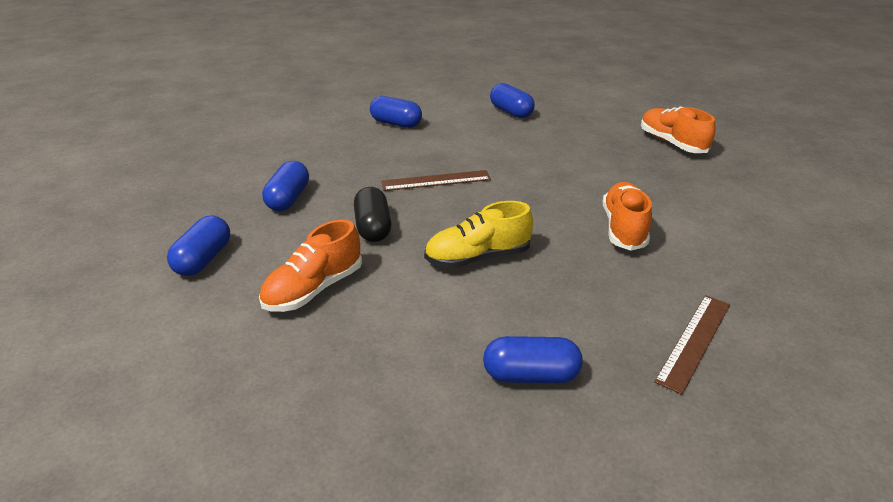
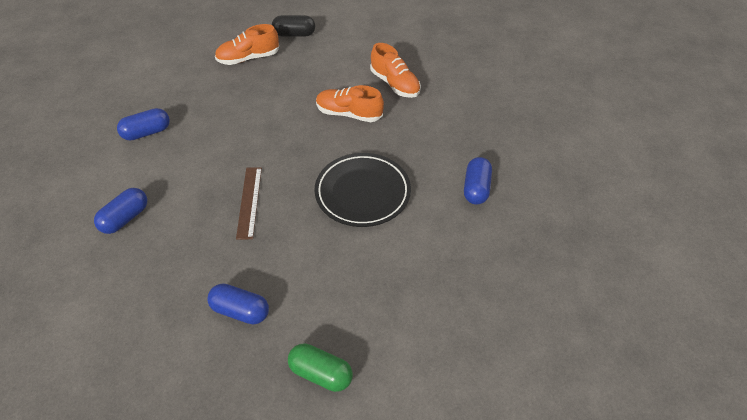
camera: 80 degrees left, 15 degrees up
blue capsule [167,216,230,276] -> green capsule [288,343,353,392]
orange shoe [259,220,362,312] -> orange shoe moved to [370,43,421,98]
black capsule [354,187,391,242] -> black capsule moved to [272,15,315,37]
yellow shoe [424,201,533,268] -> black plate [314,153,411,227]
brown ruler [654,295,730,395] -> none

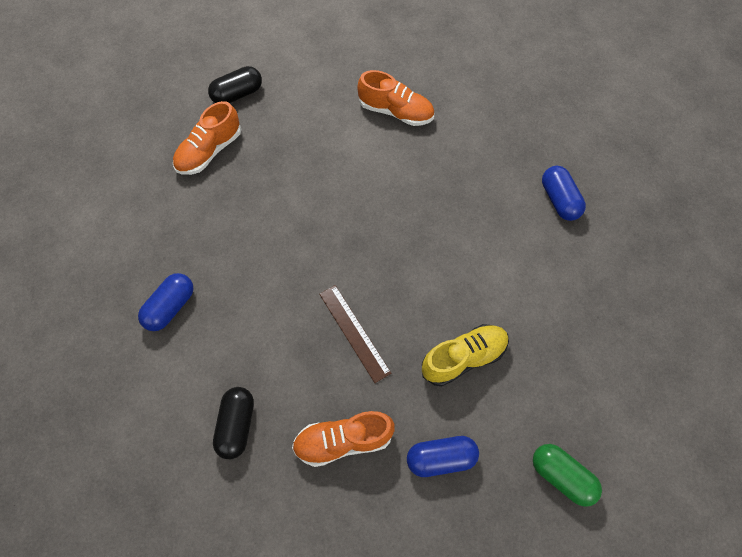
camera: 30 degrees left, 15 degrees up
blue capsule [94,188,147,234] -> black capsule [213,387,254,459]
green capsule [288,343,353,392] -> green capsule turned 45 degrees clockwise [533,444,602,507]
black plate [314,153,411,227] -> none
orange shoe [316,85,384,122] -> orange shoe moved to [292,411,395,467]
none -> yellow shoe [422,324,509,386]

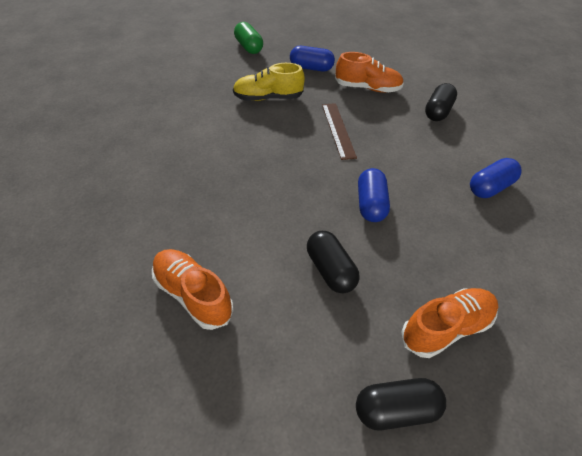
camera: 160 degrees left, 15 degrees down
blue capsule [542,166,586,221] -> blue capsule moved to [358,168,390,222]
none -> black capsule [307,231,360,294]

